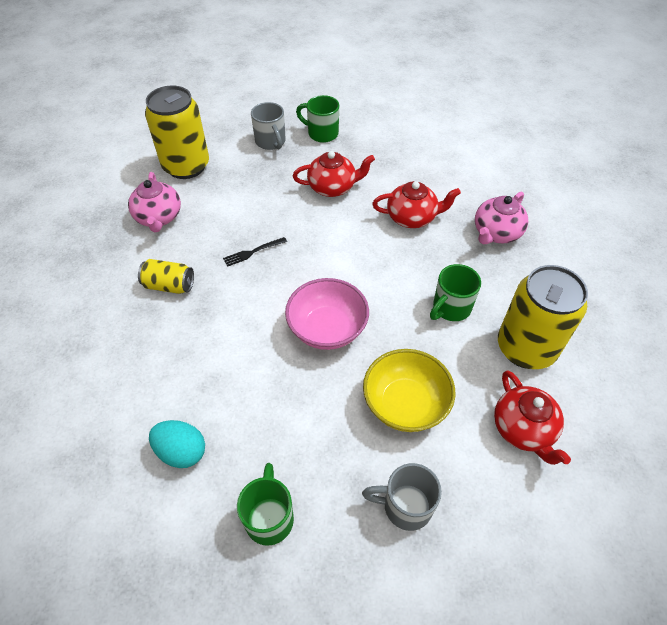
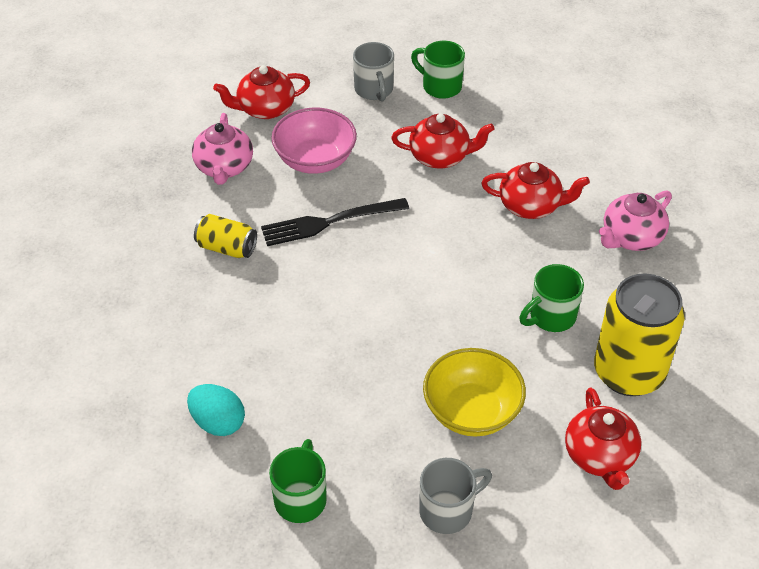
camera: 10 degrees right, 5 degrees down
yellow can [145,85,209,179] -> red teapot [213,65,310,119]
black fork [223,237,287,267] -> black fork [261,198,409,246], size x1.88
pink bowl [285,278,369,350] -> pink bowl moved to [271,108,357,174]
grey mug [362,463,442,531] -> grey mug turned 135 degrees clockwise [419,458,492,534]

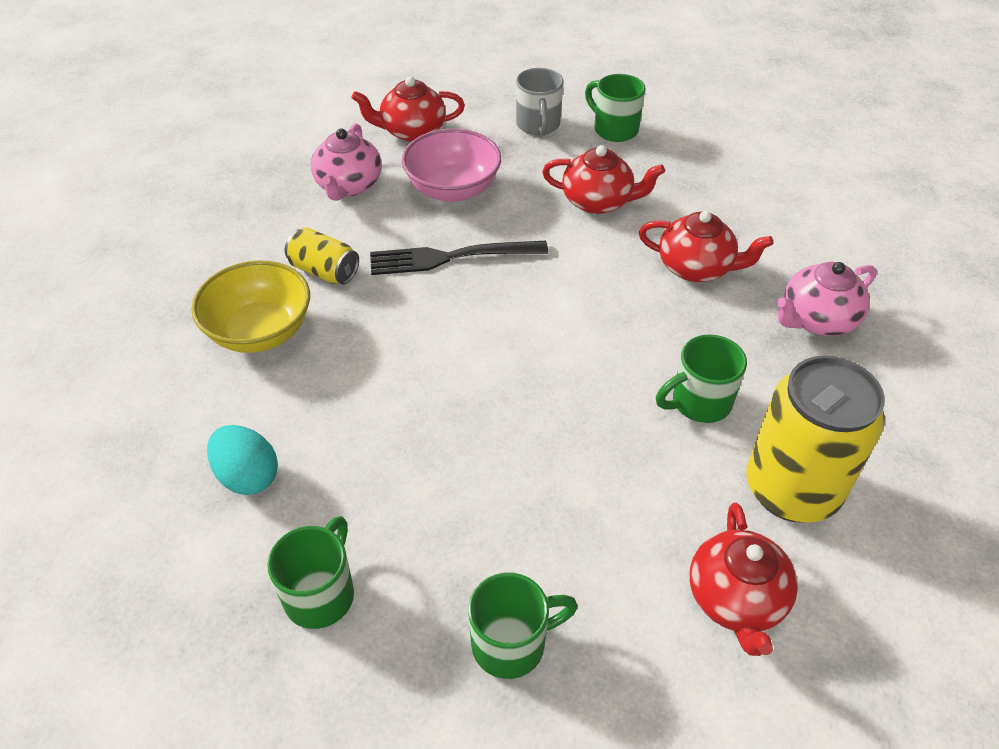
camera: 10 degrees right, 0 degrees up
grey mug [419,458,492,534] -> green mug [468,573,578,679]
yellow bowl [423,348,526,437] -> yellow bowl moved to [191,260,310,353]

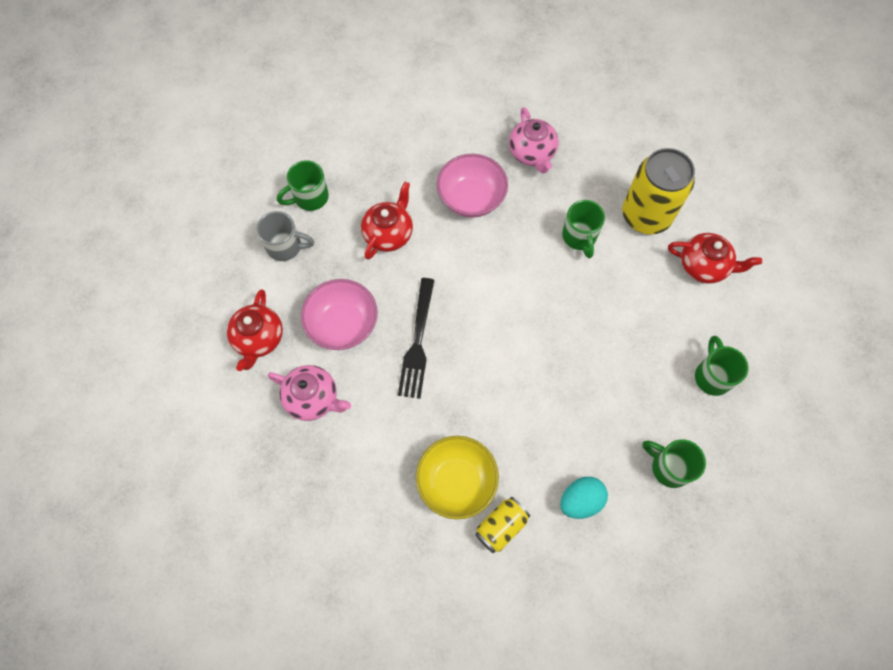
camera: 75 degrees left, 20 degrees up
yellow can [285,227,359,284] -> yellow can moved to [475,497,530,553]
red teapot [639,211,773,282] -> pink bowl [437,154,508,218]

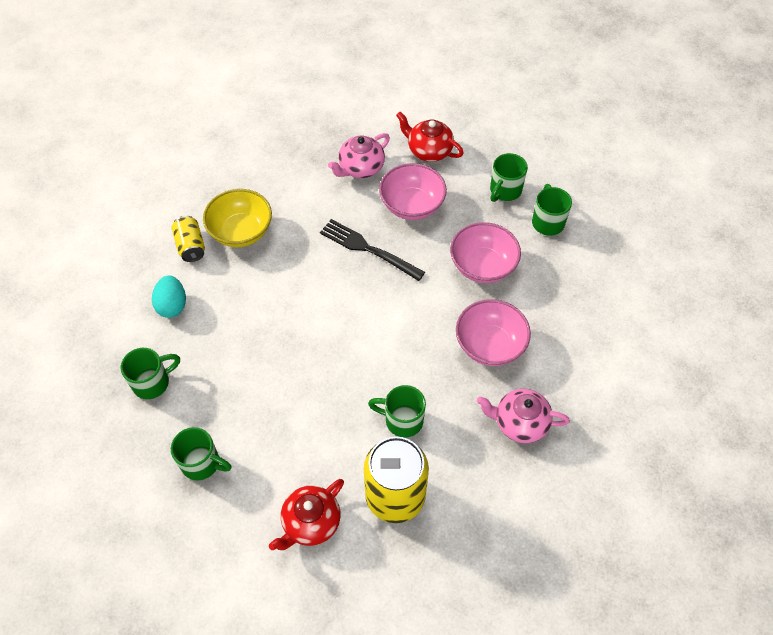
camera: 115 degrees right, 10 degrees down
grey mug [256,211,314,261] -> green mug [490,153,528,202]
red teapot [361,182,413,260] -> pink bowl [450,222,521,283]

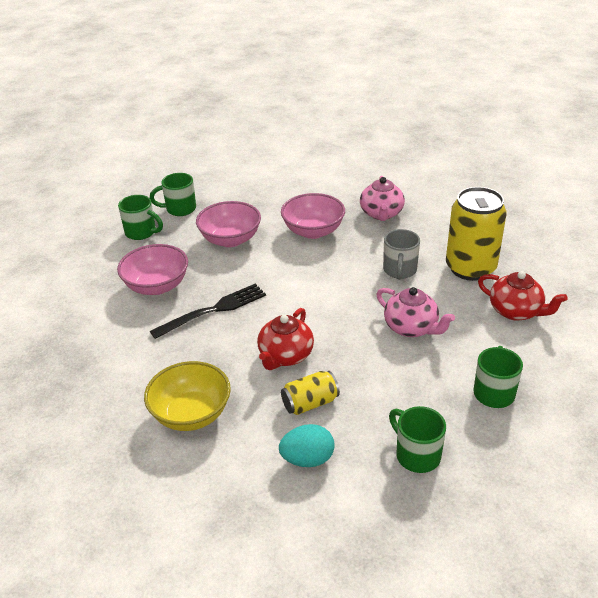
camera: 95 degrees left, 20 degrees down
yellow can [172,215,205,262] -> yellow can moved to [281,371,340,415]
black fork [320,219,425,281] -> black fork turned 150 degrees counterclockwise [150,284,266,339]
pink teapot [328,133,390,178] -> pink teapot moved to [376,287,455,337]
green mug [368,385,426,438] -> grey mug [383,229,420,280]
red teapot [396,112,463,162] -> red teapot moved to [257,308,314,370]

